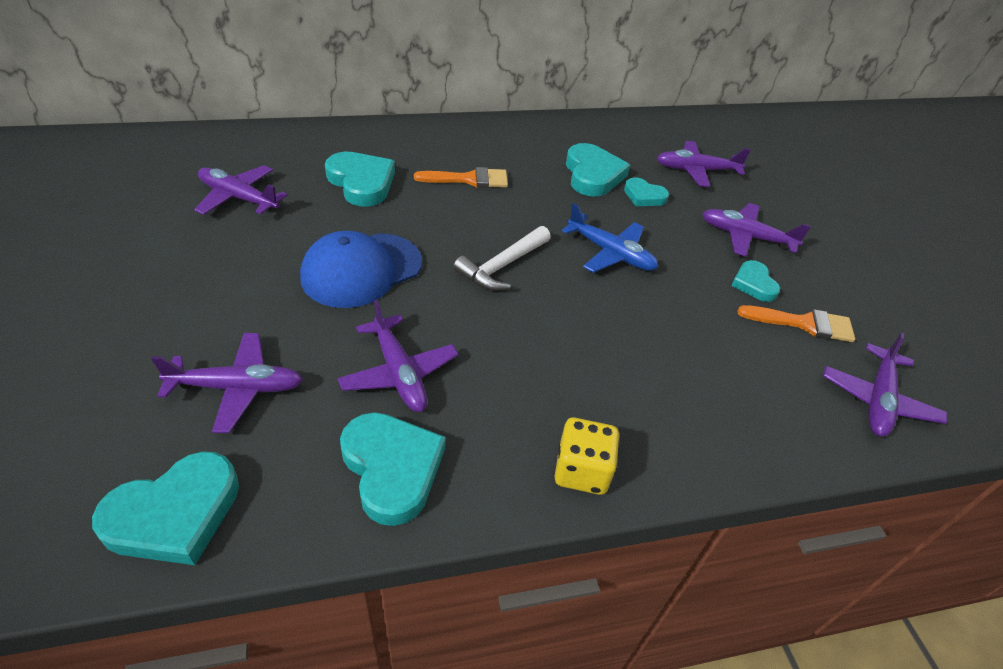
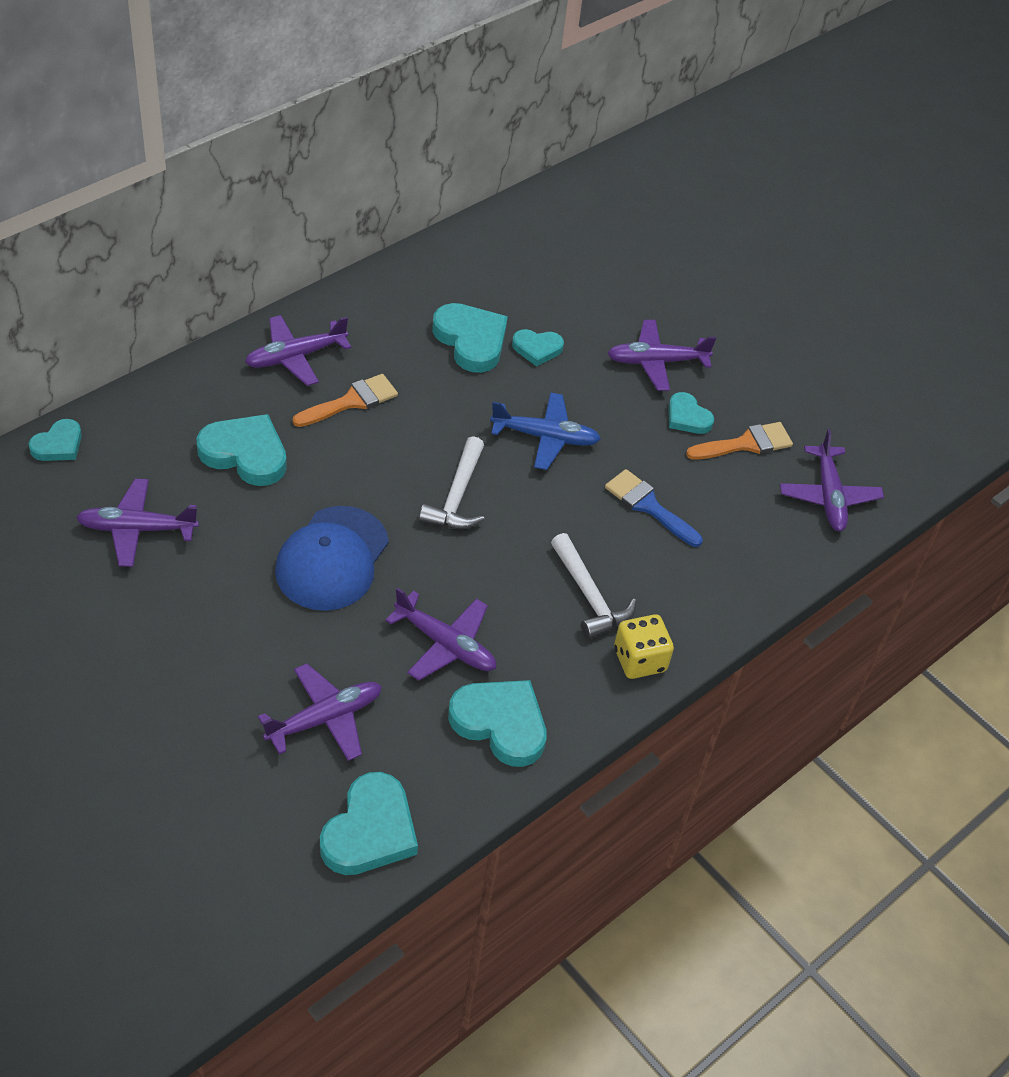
camera: 30 degrees left, 5 degrees up
purple plane [657,141,751,187] -> purple plane moved to [245,315,351,386]
none -> turquoise heart [29,419,82,461]
none -> white hammer [551,533,637,639]
none -> blue brush [605,469,703,547]

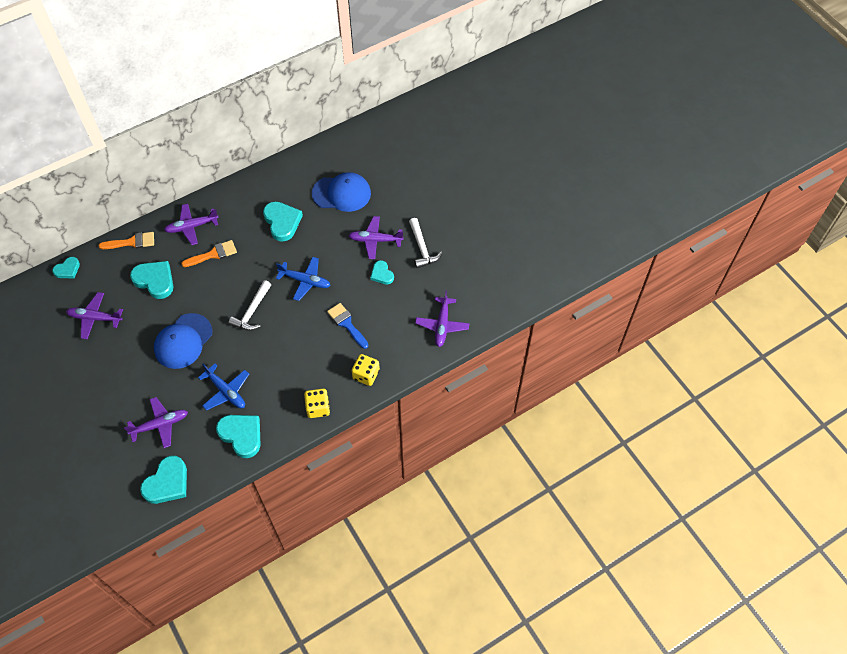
camera: 15 degrees right, 10 degrees up
purple plane [385,588,496,681] -> blue plane [198,364,249,410]
turquoise heart [512,329,564,367] -> none
white hammer [551,533,637,639] -> white hammer moved to [409,218,443,268]
orange brush [686,422,793,460] -> orange brush moved to [99,232,154,249]
none -> blue cap [312,172,371,212]
none -> yellow dice [352,354,380,386]

